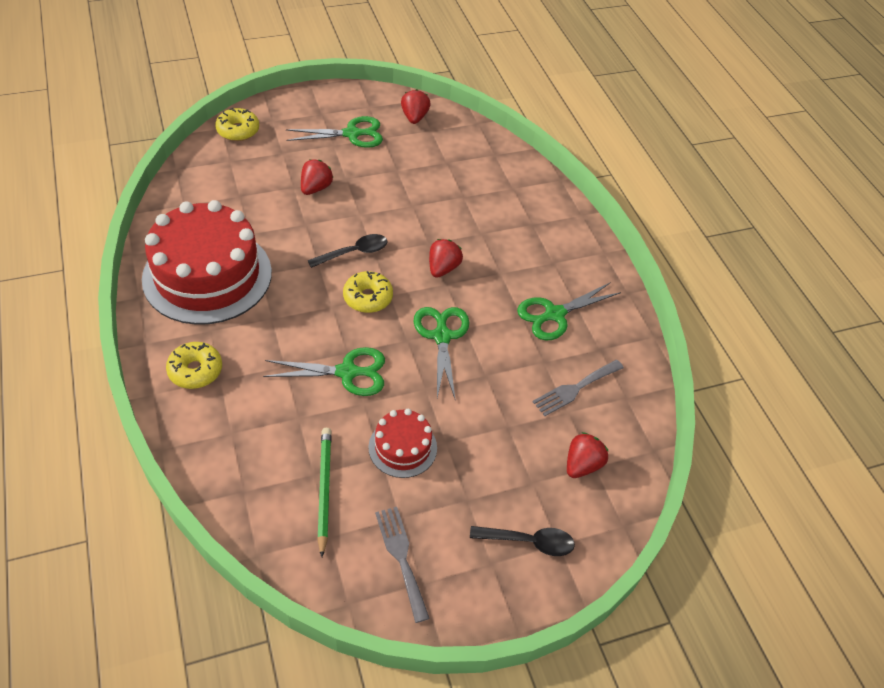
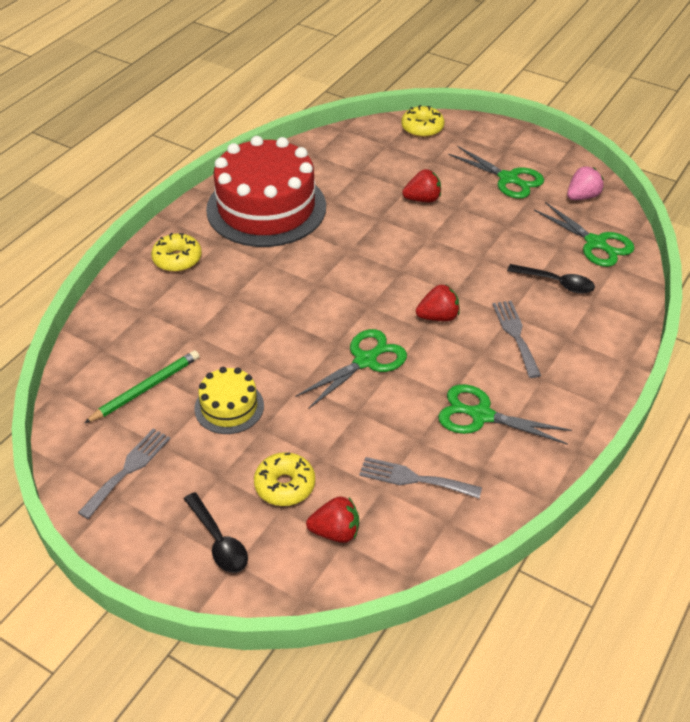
camera: 55 degrees right, 5 degrees down
green scissors [263,347,385,396] -> green scissors moved to [534,202,635,267]
black spoon [308,234,388,268] -> black spoon moved to [507,264,595,294]
yellow donut [343,271,393,313] -> yellow donut moved to [254,452,315,506]
red cake [368,409,437,478] -> yellow cake [194,367,264,434]
red strawberry [401,89,431,124] -> pink strawberry [567,166,604,200]
none -> grey fork [492,301,541,378]

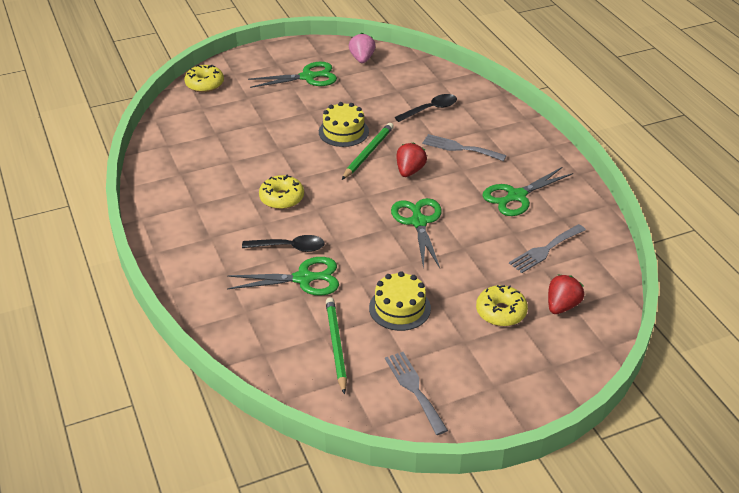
camera: 55 degrees left, 5 degrees down
yellow donut [151,233,202,272] -> yellow donut moved to [259,175,304,209]
black spoon [184,492,248,573] -> black spoon moved to [242,235,325,252]
red cake [206,136,326,247] -> none
red strawberry [402,169,441,202] -> none
green scissors [534,202,635,267] -> green scissors moved to [227,257,339,296]
none -> yellow cake [319,102,369,147]
none -> green pencil [342,123,394,180]

